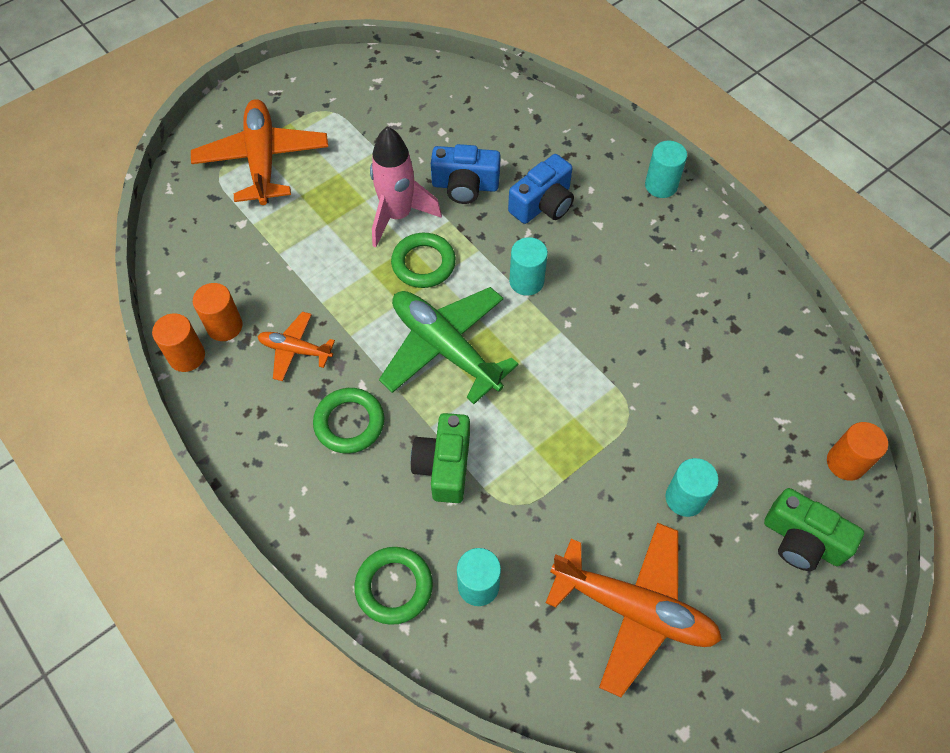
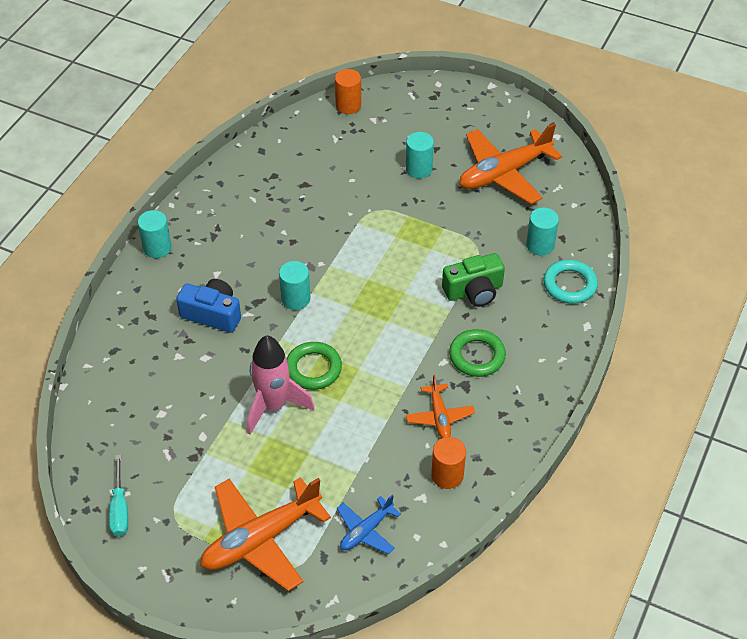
camera: 115 degrees left, 10 degrees down
orange cylinder [152,313,205,372] -> none
green ring [354,547,433,625] -> turquoise ring [544,260,598,304]
green plane [379,287,519,404] -> none
blue camera [431,144,501,204] -> none
orange plane [546,523,722,697] -> orange plane turned 120 degrees counterclockwise [460,123,562,204]
green camera [764,488,864,571] -> none
none -> turquoise screwdriver [109,455,128,537]
none -> blue plane [337,495,401,554]

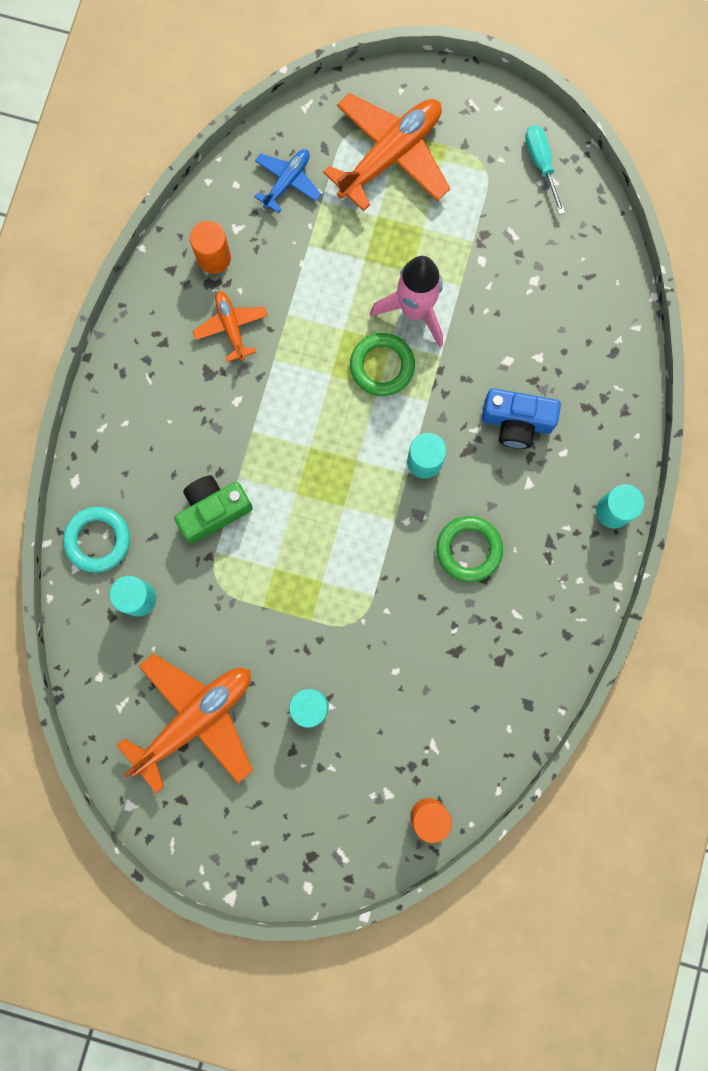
camera: 170 degrees right, 30 degrees up
green ring [449,329,506,377] -> green ring moved to [436,516,503,582]

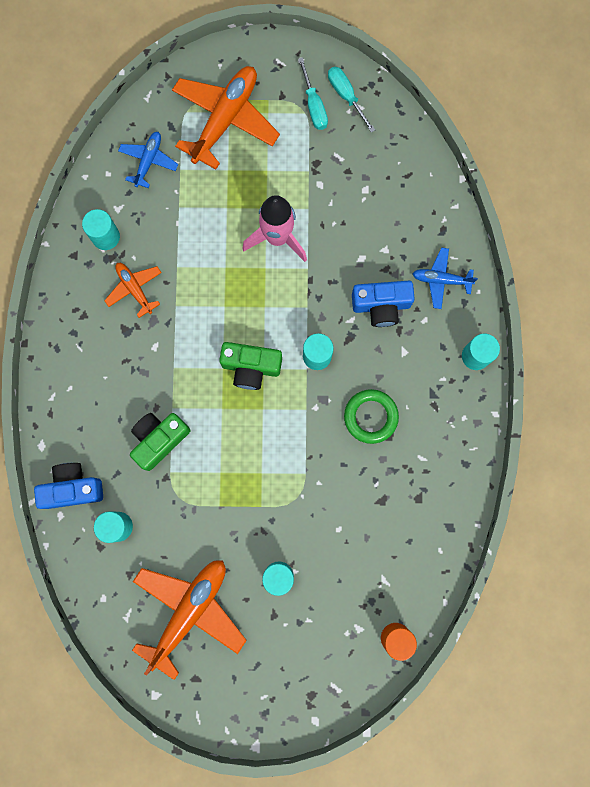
camera: 15 degrees left, 0 degrees up
turquoise ring [63,507,130,573] -> blue camera [34,463,103,509]
orange cylinder [190,221,231,274] -> turquoise cylinder [82,209,120,250]
green ring [350,333,415,396] -> none
none -> green camera [219,342,282,390]
none -> turquoise screwdriver [298,57,328,130]
none -> blue plane [413,247,478,309]

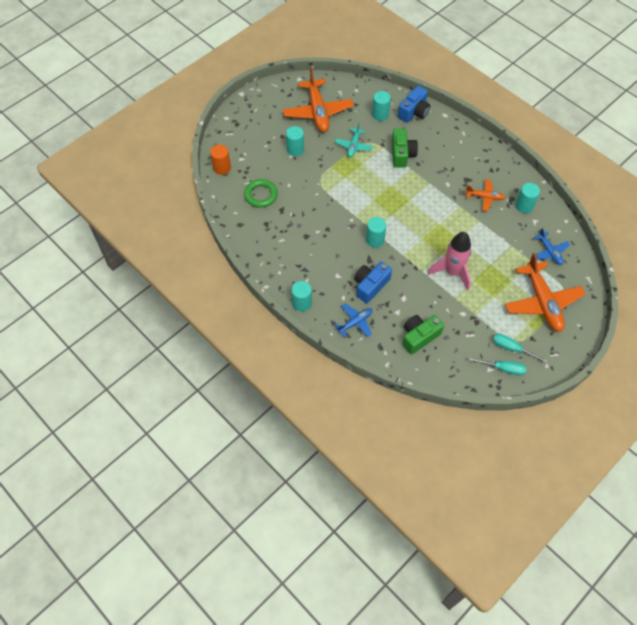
camera: 135 degrees right, 20 degrees down
green camera [219,342,282,390] -> green camera moved to [402,315,444,355]
green ring [344,389,399,444] -> green ring moved to [244,179,278,208]
none -> turquoise plane [335,123,373,157]

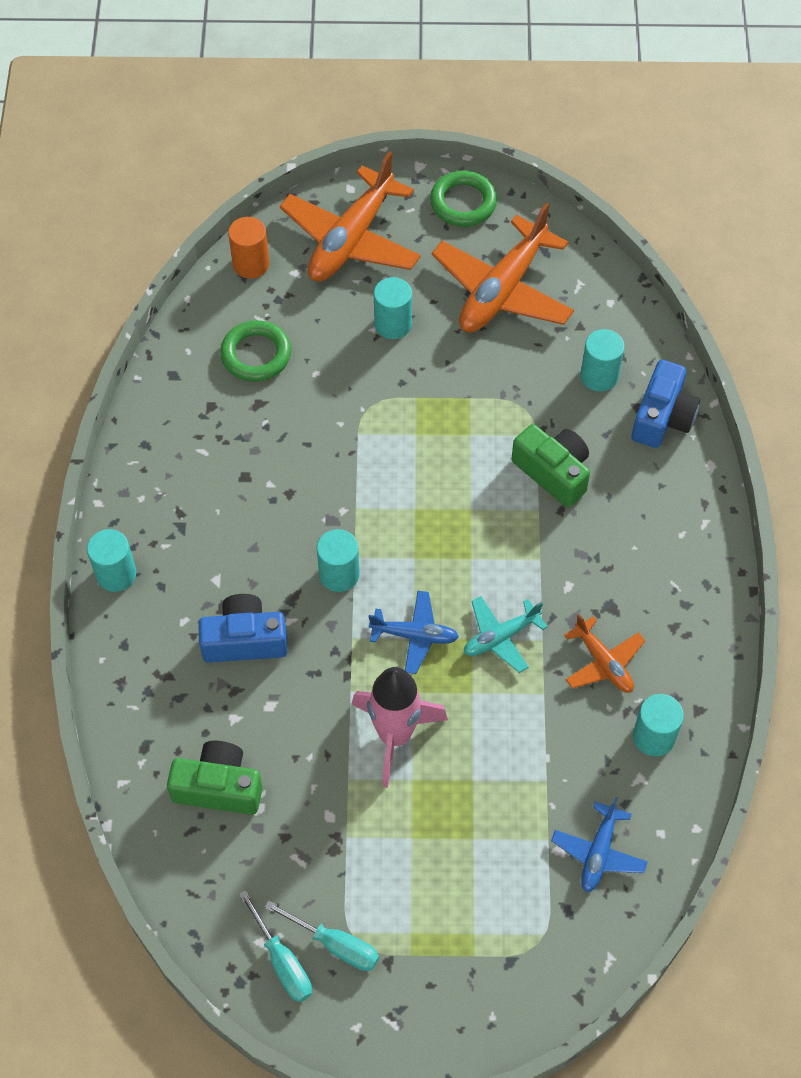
camera: 45 degrees right, 0 degrees up
blue plane [334,303,372,337] -> blue plane moved to [369,591,459,674]
turquoise plane [335,123,373,157] -> turquoise plane moved to [464,596,547,673]
green camera [392,129,418,168] -> green camera turned 90 degrees counterclockwise [512,424,590,507]
blue camera [398,86,430,123] -> blue camera turned 60 degrees counterclockwise [632,360,700,448]
turquoise screwdriver [493,334,548,363] -> turquoise screwdriver turned 135 degrees clockwise [265,900,379,971]
orange plane [505,253,586,332] -> orange plane moved to [280,152,421,281]
none -> green ring [430,171,497,227]

